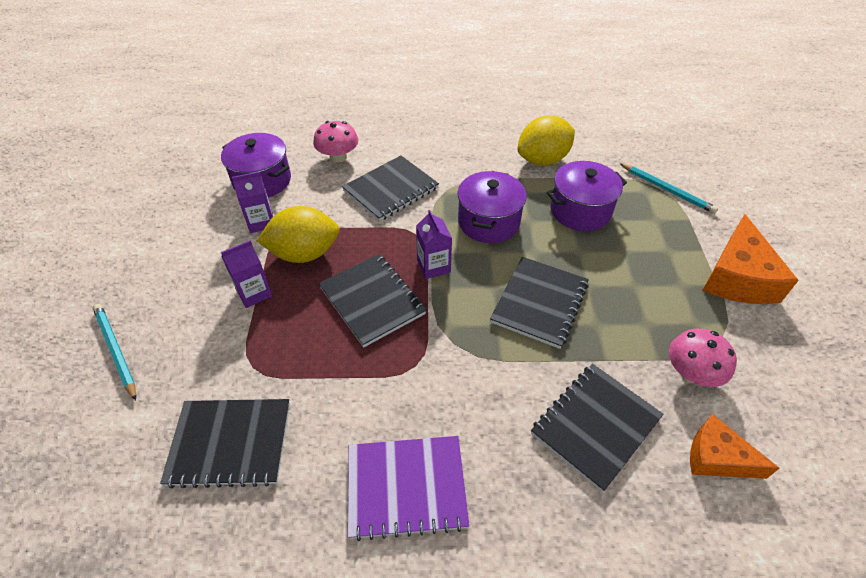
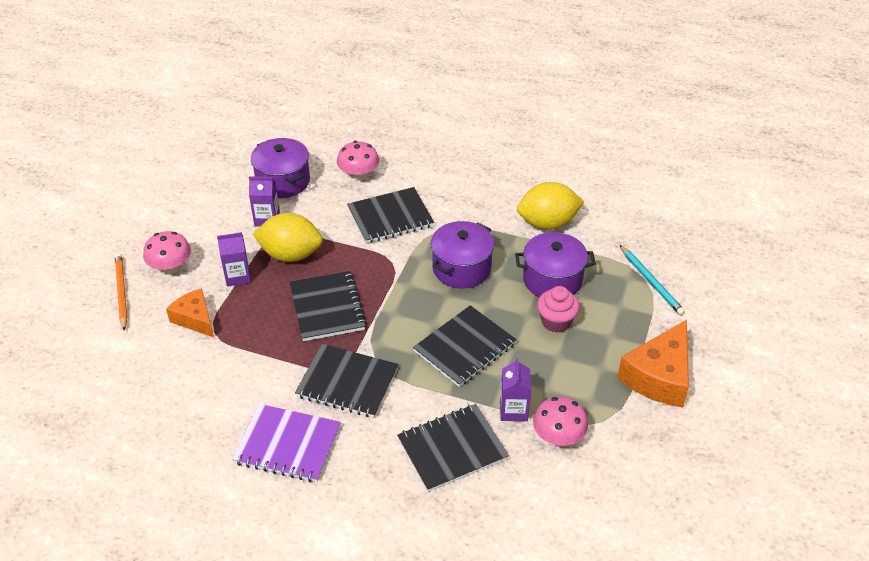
camera: 20 degrees right, 5 degrees down
turquoise pencil [93,304,136,401] -> orange pencil [115,253,127,331]
black notebook [160,399,290,488] -> black notebook moved to [295,344,399,418]
purple carton [416,210,452,279] -> purple carton moved to [500,358,531,421]
orange cheese [690,414,780,479] -> orange cheese moved to [166,288,214,337]
none -> pink mushroom [143,231,191,274]
none -> pink cupcake [537,286,580,333]

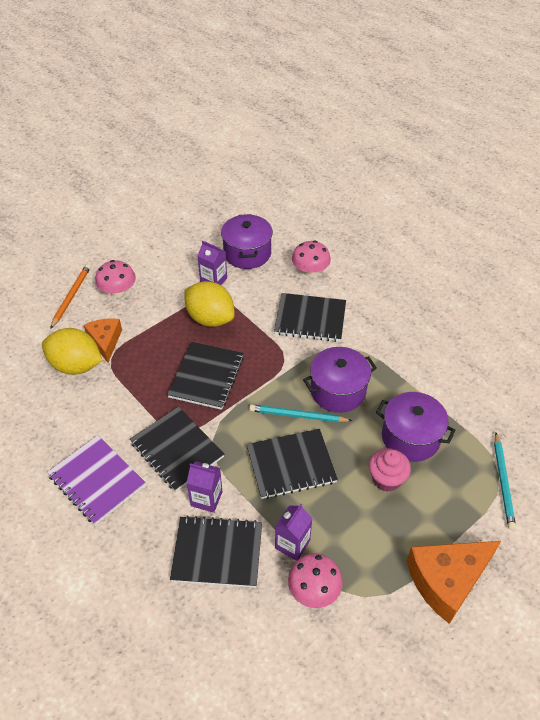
camera: 30 degrees right, 5 degrees up
purple carton [217,232,251,287] -> purple carton moved to [187,462,223,513]
yellow lemon [517,182,584,230] -> yellow lemon moved to [42,328,103,375]
none -> turquoise pencil [249,404,353,423]

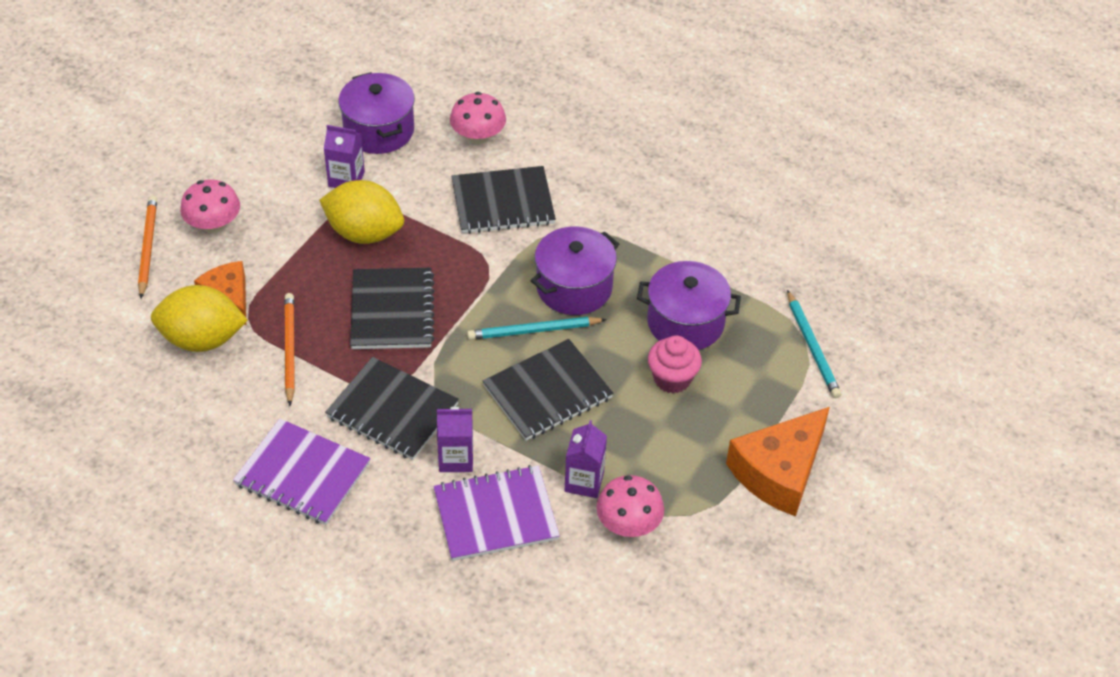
camera: 20 degrees left, 0 degrees up
black notebook [170,515,262,588] -> purple notebook [433,465,560,561]
none -> orange pencil [284,293,295,406]

